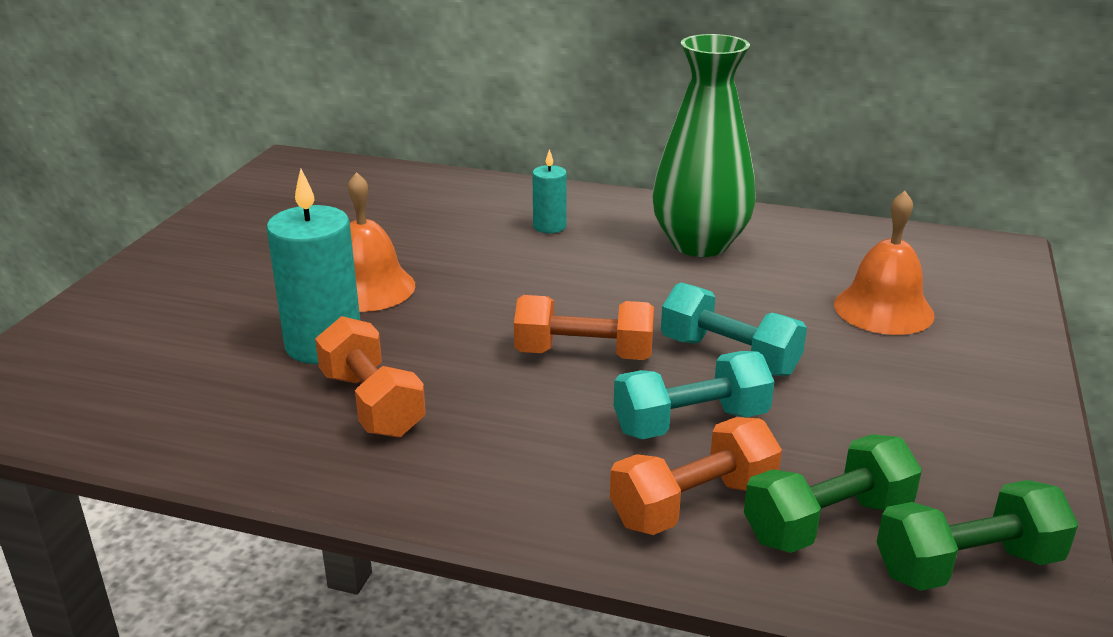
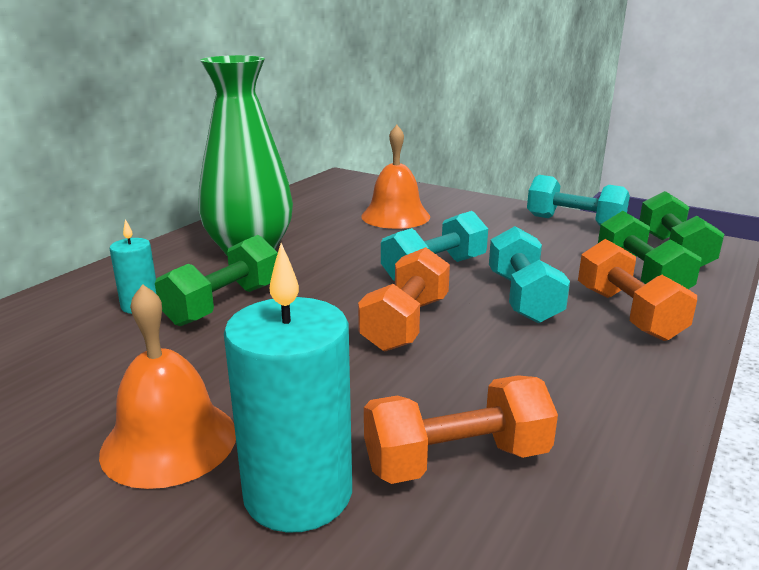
camera: 75 degrees left, 5 degrees down
none -> green dumbbell [155,235,278,326]
none -> turquoise dumbbell [527,175,630,225]

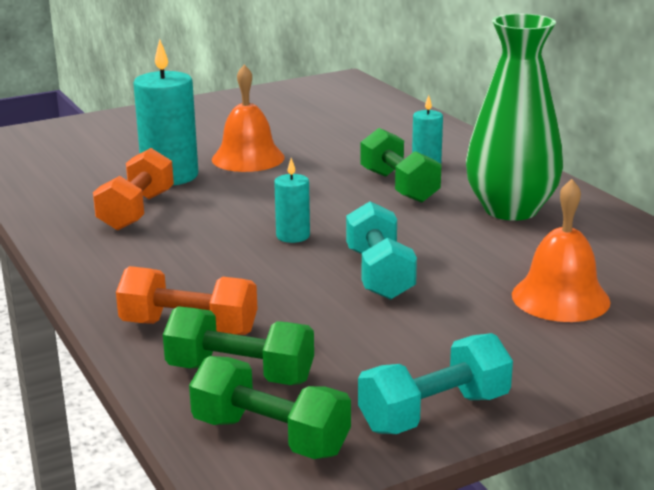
camera: 120 degrees right, 0 degrees up
orange dumbbell [358,247,450,351] -> turquoise candle [274,158,310,243]
turquoise dumbbell [489,226,570,323] -> none

